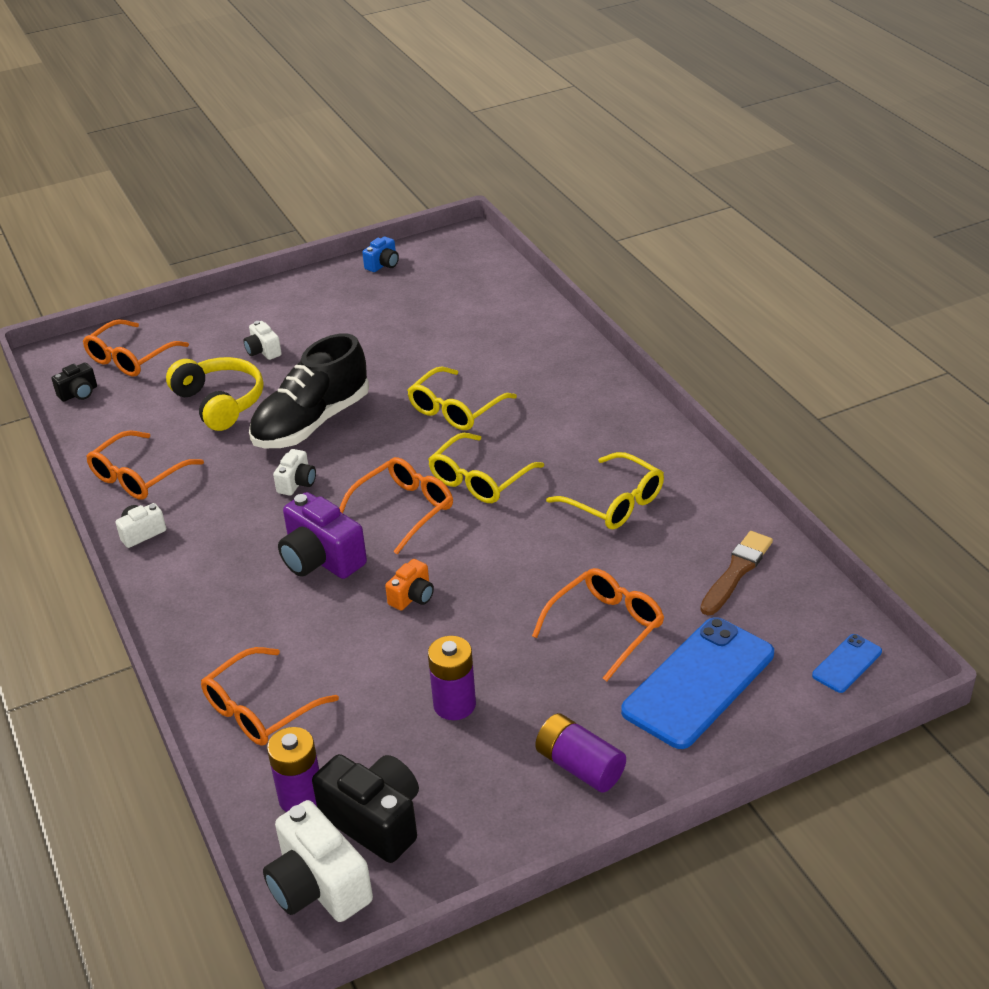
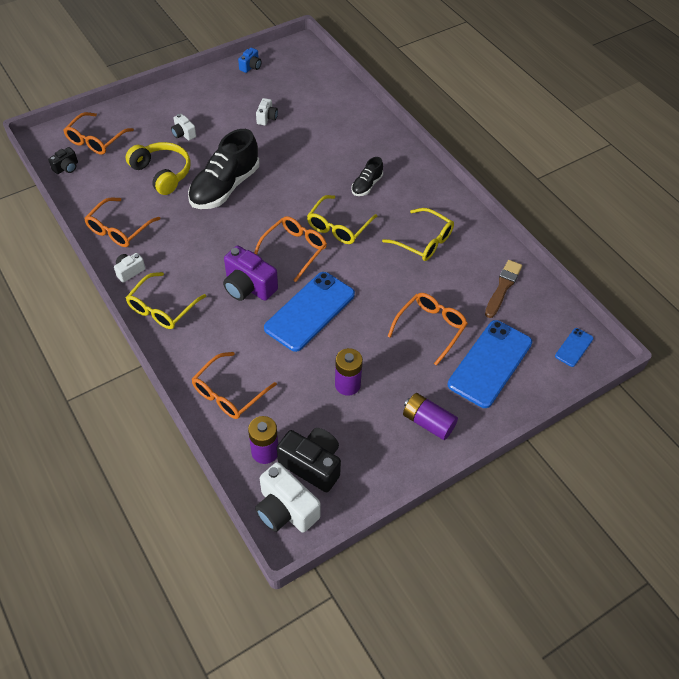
camera: 10 degrees left, 15 degrees up
white camera [273,449,316,496] -> white camera moved to [256,98,278,125]
orange camera [385,559,434,611] -> blue phone [264,272,355,352]
yellow glasses [407,366,517,430] -> yellow glasses moved to [126,272,206,329]
none -> black shoe [351,157,383,196]

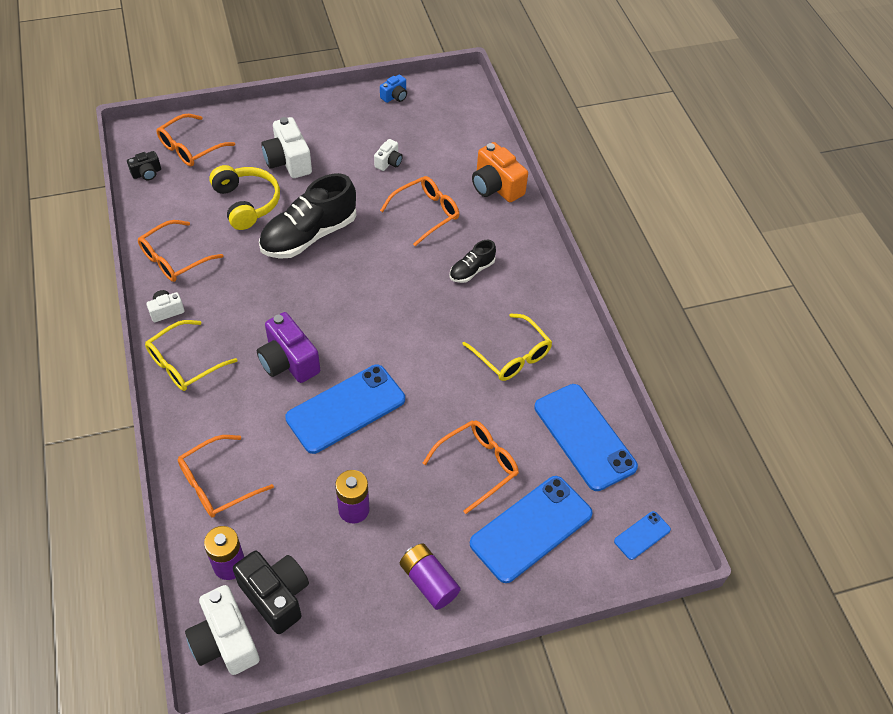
camera: 15 degrees right, 0 degrees up
white camera [171,114,196,141] -> white camera [261,117,312,178], size x1.86
orange glasses [254,216,327,282] -> orange glasses moved to [380,176,459,246]
yellow glasses [307,195,377,244] -> none
brown brush [485,260,522,318] -> blue phone [534,384,638,491]
none -> orange camera [472,142,528,202]

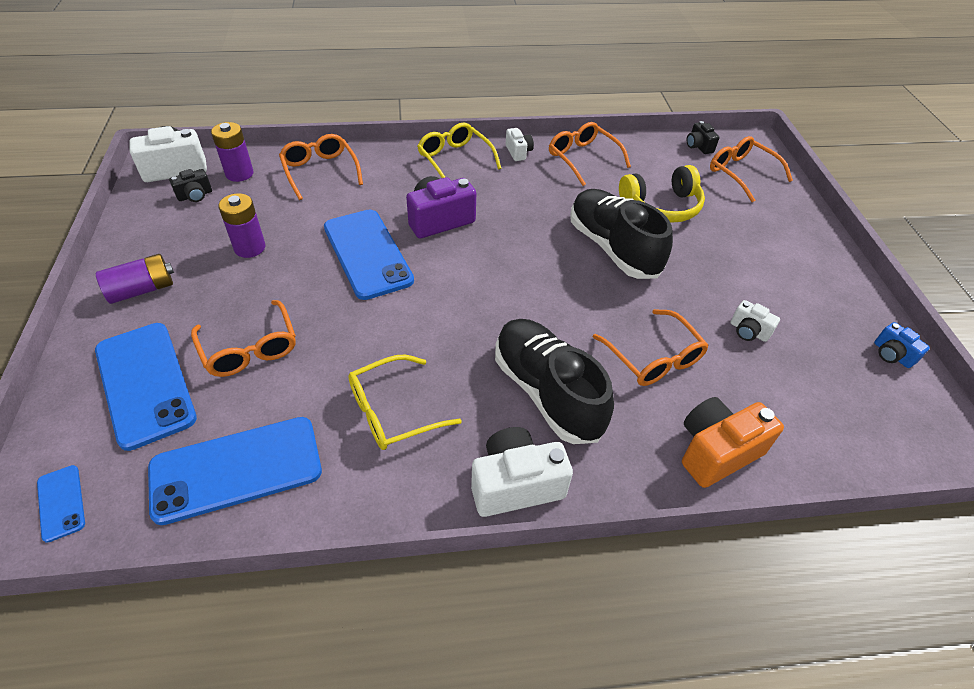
camera: 100 degrees right, 5 degrees down
black camera [233,551,309,634] -> black camera [169,169,212,202], size x0.54
white camera [261,117,312,178] -> white camera moved to [471,427,573,517]
black shoe [449,240,496,283] -> black shoe [495,319,614,444], size x2.02

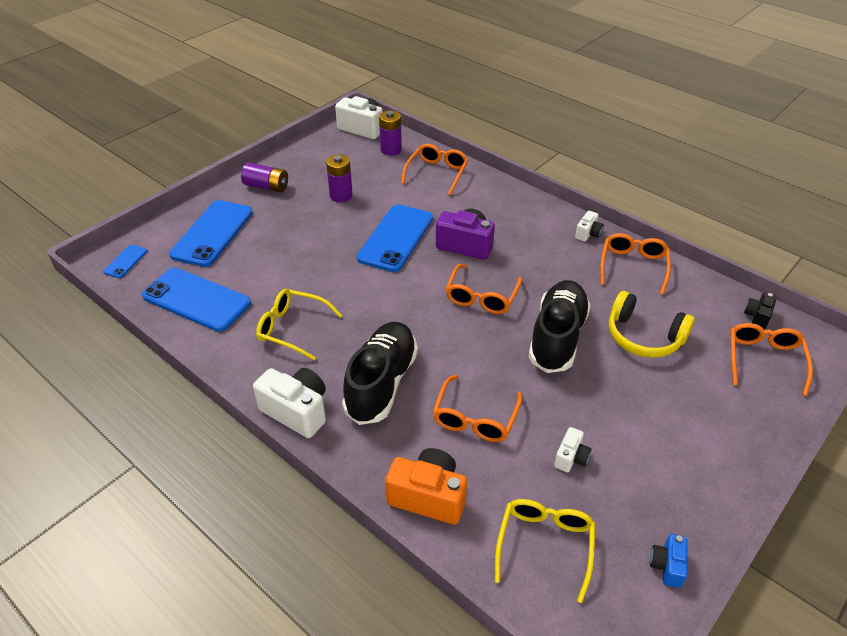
camera: 50 degrees right, 5 degrees down
black camera [169,169,212,202] -> none
orange glasses [191,300,296,377] -> orange glasses moved to [446,264,522,314]
yellow glasses [417,122,501,178] -> yellow glasses moved to [495,499,595,603]
white camera [731,300,780,342] -> white camera turned 150 degrees counterclockwise [554,427,592,472]

